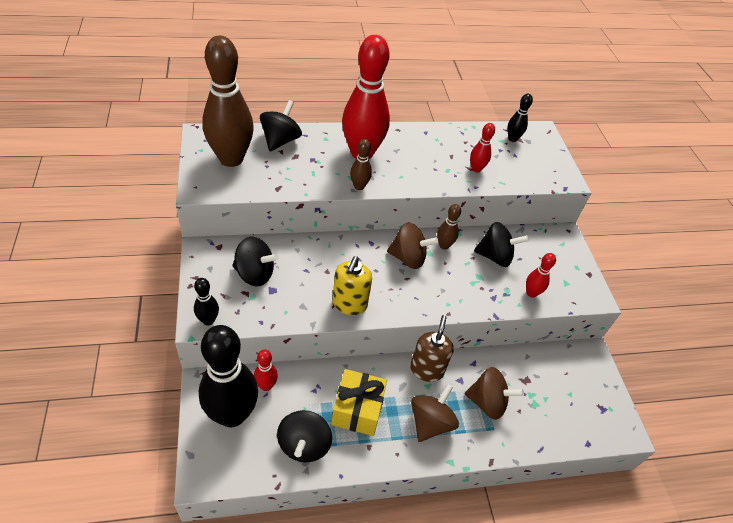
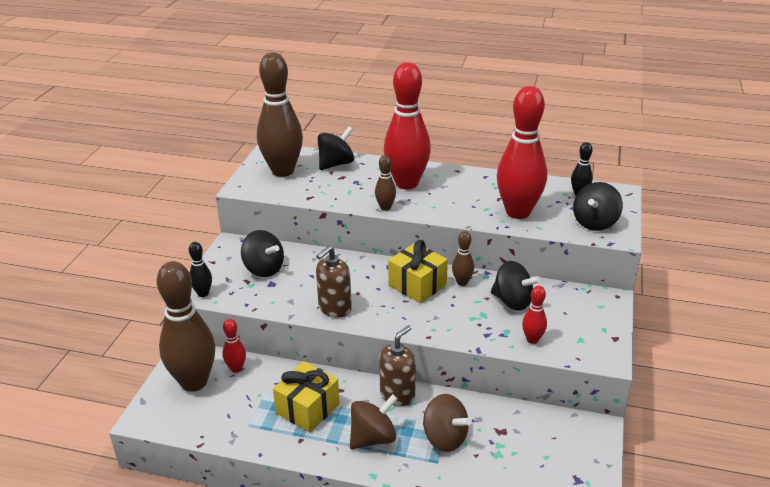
camera: 30 degrees right, 15 degrees down
black bowling pin [199,325,258,427] -> brown bowling pin [157,261,215,392]
black spinning top [277,410,332,462] -> black spinning top moved to [573,182,623,231]
yellow soap dispenser [333,256,372,315] -> brown soap dispenser [316,246,352,318]
brown spinning top [387,223,438,269] -> yellow gift [388,240,448,303]
red bowling pin [470,123,495,172] -> red bowling pin [497,86,547,219], size x2.26

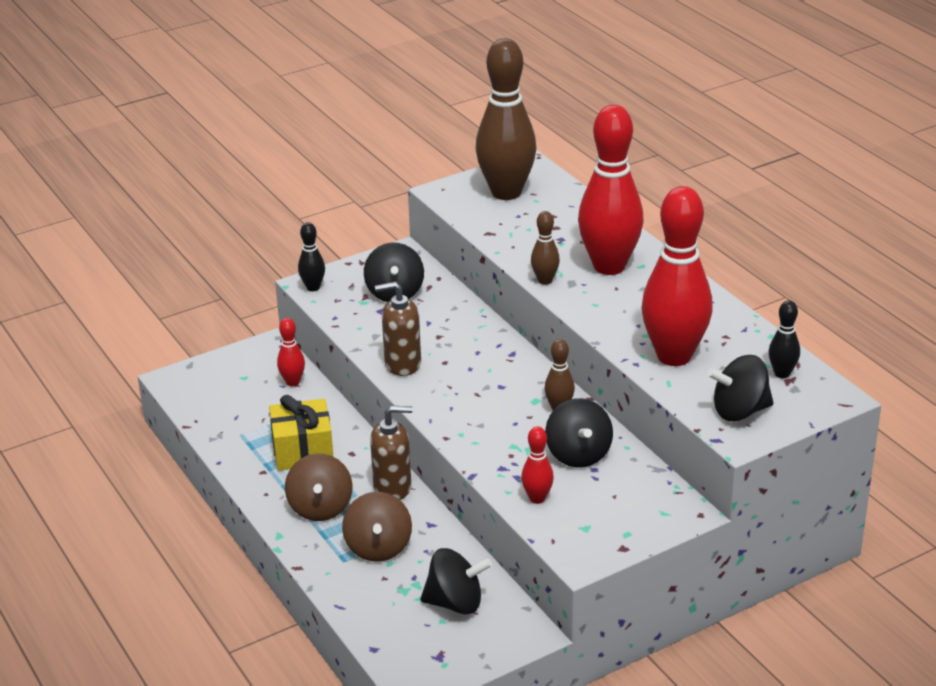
camera: 45 degrees right, 0 degrees up
brown bowling pin [157,261,215,392] -> none
black spinning top [318,127,354,170] -> black spinning top moved to [420,548,492,615]
brown spinning top [350,394,398,449] -> brown spinning top turned 75 degrees clockwise [285,453,353,521]
yellow gift [388,240,448,303] -> none

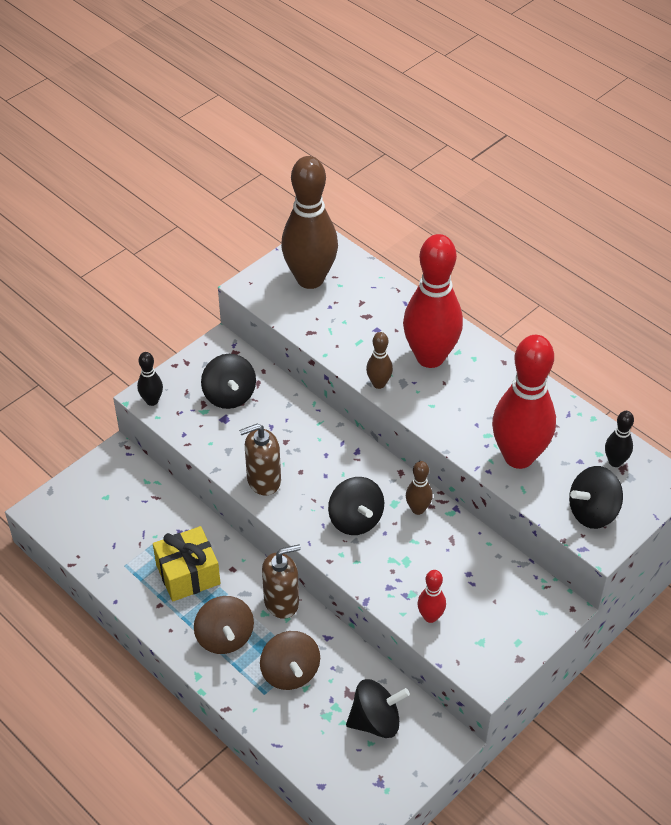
camera: 15 degrees left, 15 degrees up
red bowling pin [277,318,305,386] -> none
black spinning top [545,398,613,468] -> black spinning top moved to [328,477,384,535]

